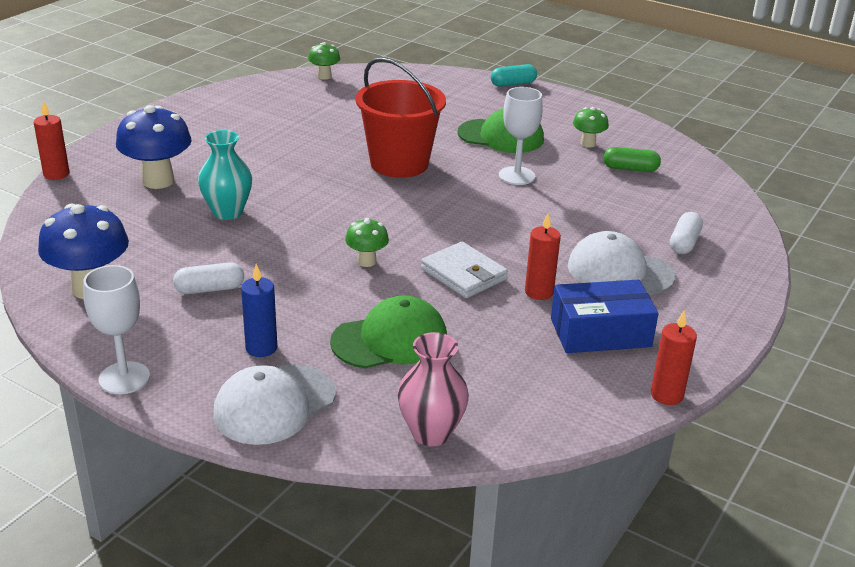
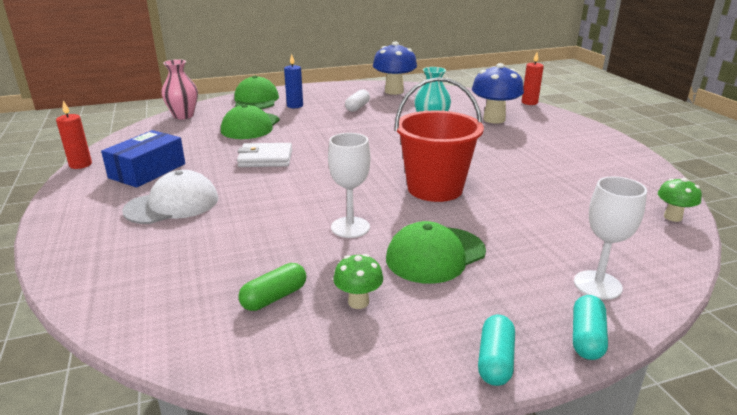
camera: 130 degrees right, 5 degrees down
white goblet [83,265,150,394] -> white goblet moved to [574,176,647,300]
white cap [213,364,336,445] -> green cap [234,76,279,109]
green mushroom [345,218,389,267] -> none
red candle [525,213,561,300] -> none
white capsule [670,212,703,254] -> none
none -> turquoise capsule [478,315,515,386]

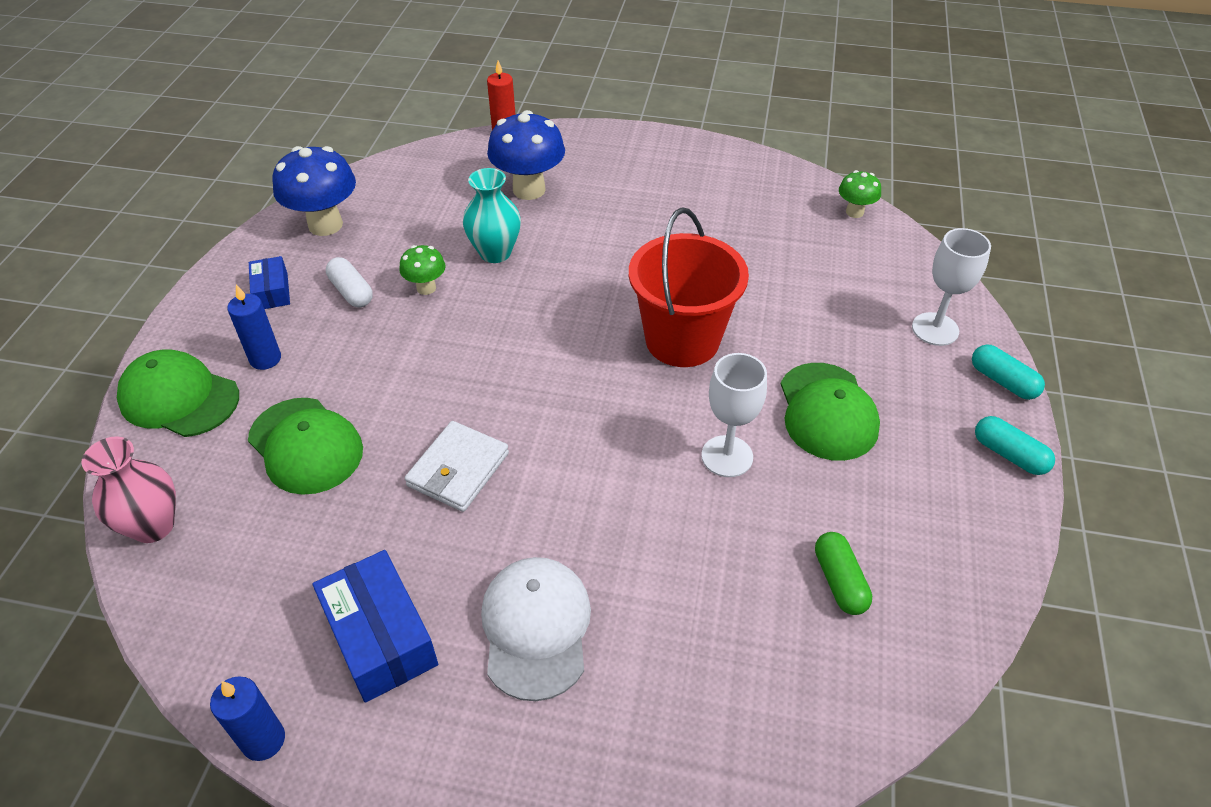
camera: 60 degrees left, 20 degrees up
red candle [56,101,92,169] -> blue candle [210,676,285,761]
green mushroom [333,254,383,309] -> green mushroom moved to [399,245,446,295]
none -> blue box [249,256,290,309]

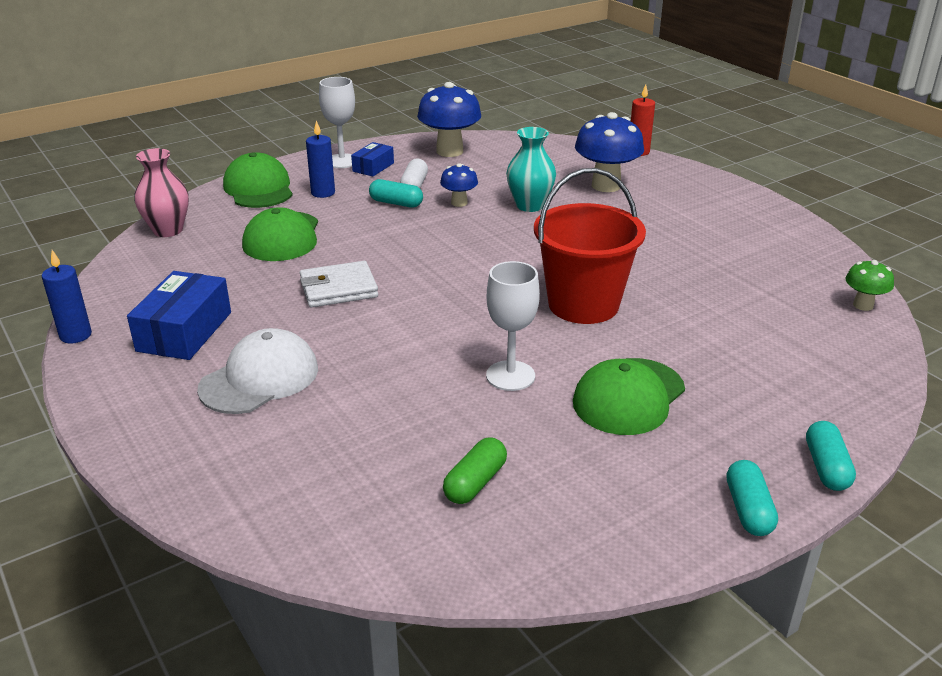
camera: 45 degrees right, 15 degrees down
green mushroom [399,245,446,295] -> blue mushroom [440,163,478,207]
white goblet [912,228,991,346] -> white goblet moved to [319,77,355,168]
none -> turquoise capsule [369,179,423,208]

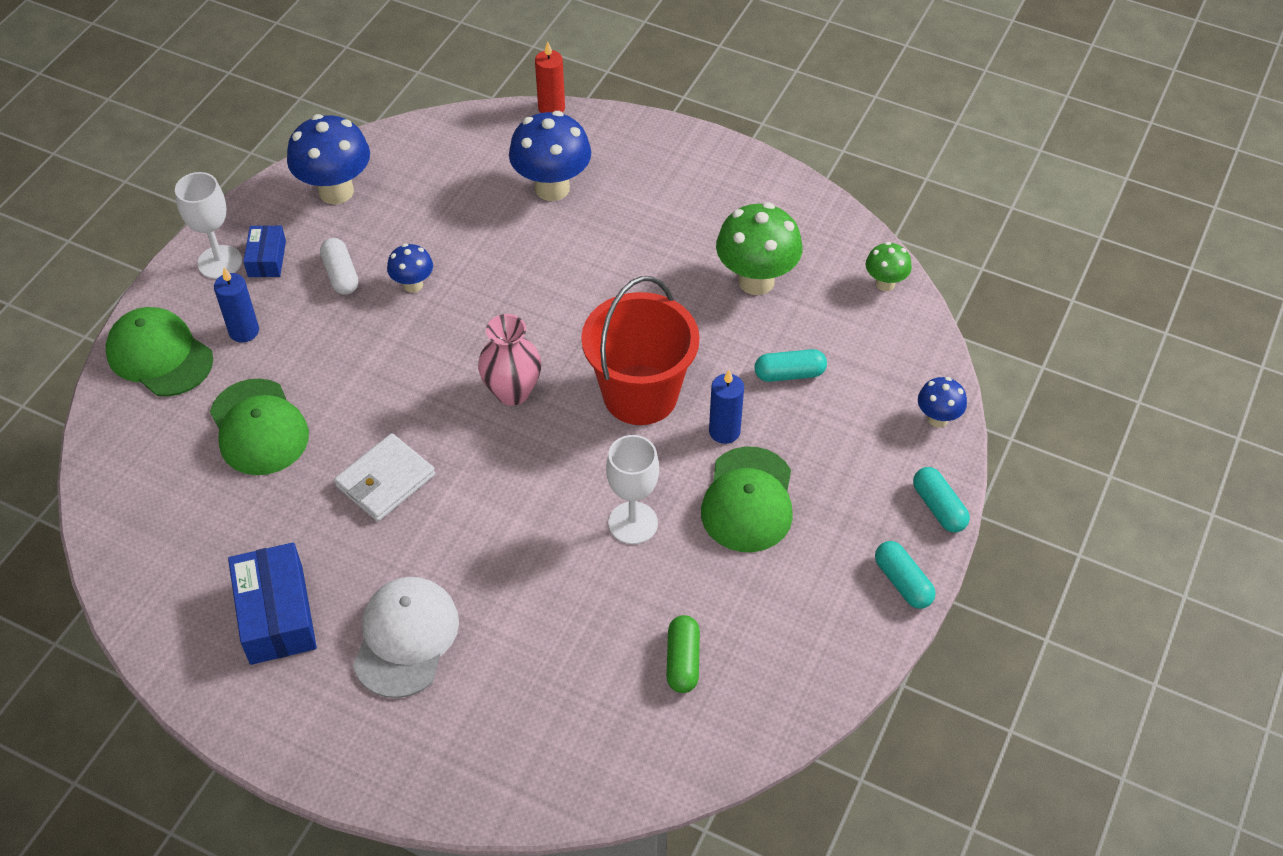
camera: 30 degrees left, 20 degrees up
blue candle [42,250,92,344] -> blue candle moved to [709,370,744,444]
pink vase [134,148,189,237] -> pink vase moved to [478,314,541,405]
turquoise capsule [369,179,423,208] -> turquoise capsule moved to [754,349,827,382]
turquoise vase [506,127,556,212] -> none
none -> green mushroom [716,203,803,295]
none -> blue mushroom [918,377,967,427]

